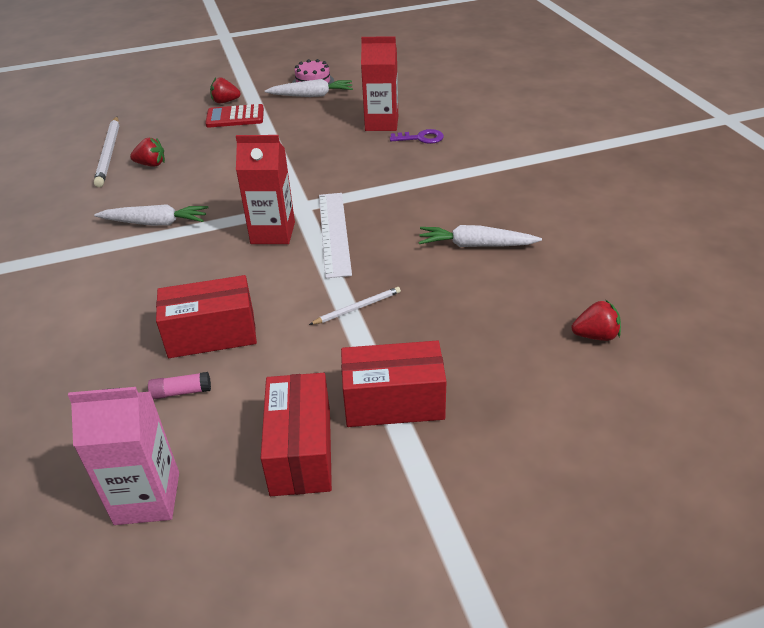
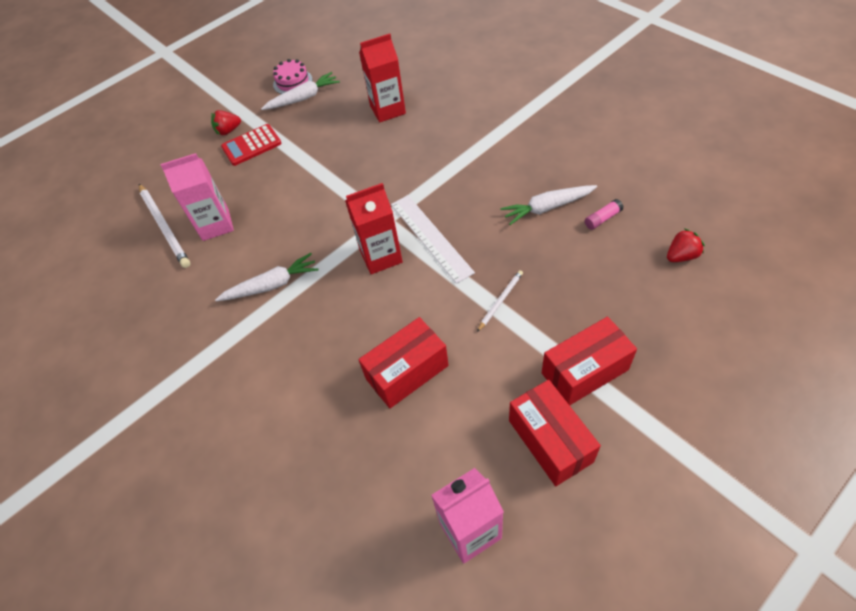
camera: 20 degrees left, 15 degrees up
red strawberry [130,138,165,167] -> pink carton [160,153,234,241]
pink glue stick [148,372,211,399] -> pink glue stick moved to [585,199,623,230]
purple key [390,129,444,144] -> none

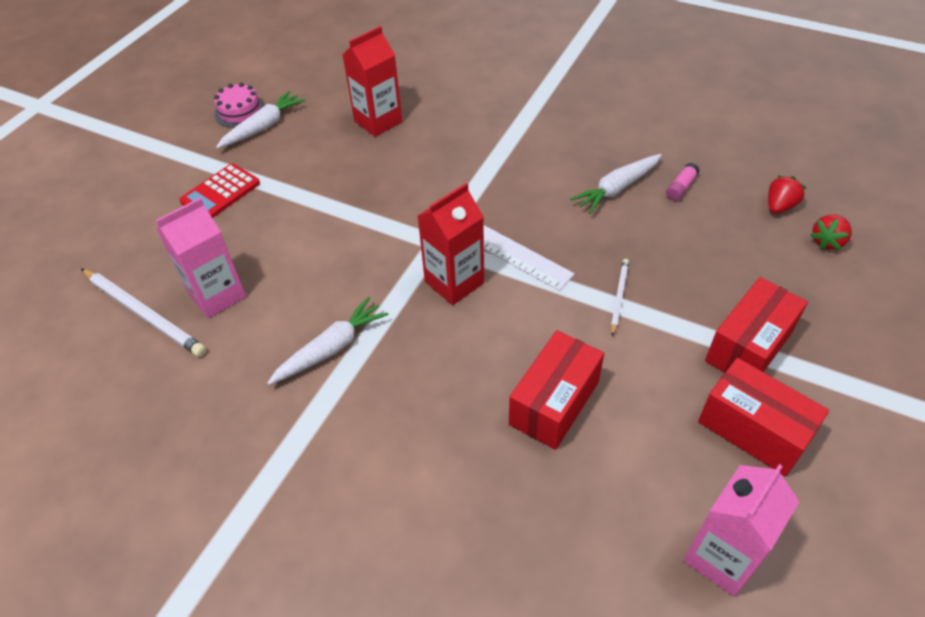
camera: 25 degrees left, 5 degrees down
red strawberry [211,110,241,136] -> red strawberry moved to [810,214,852,250]

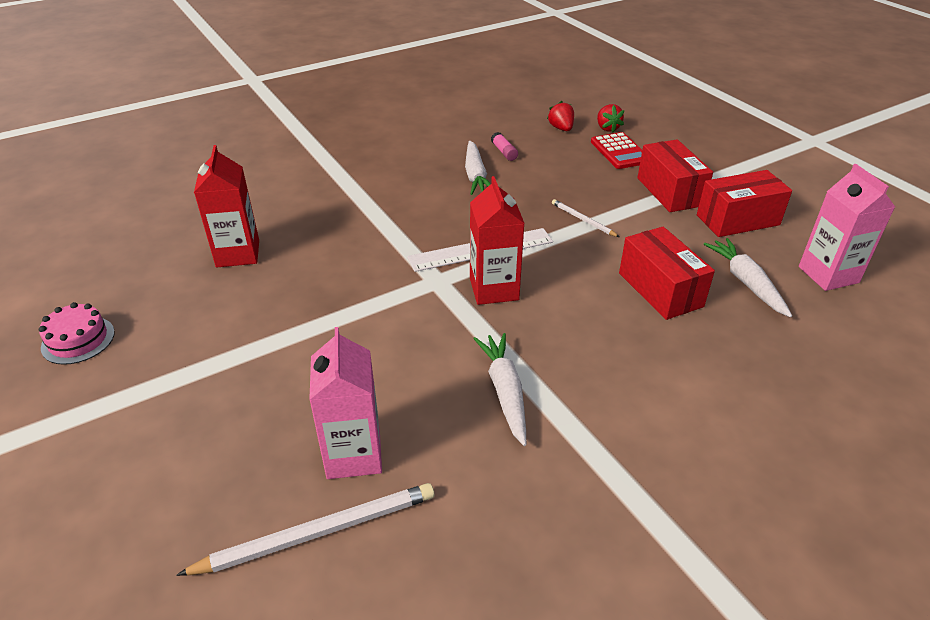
camera: 60 degrees left, 10 degrees down
red calculator [179,163,260,218] -> red calculator moved to [591,132,642,169]
white carrot [216,91,305,149] -> white carrot moved to [704,238,792,317]

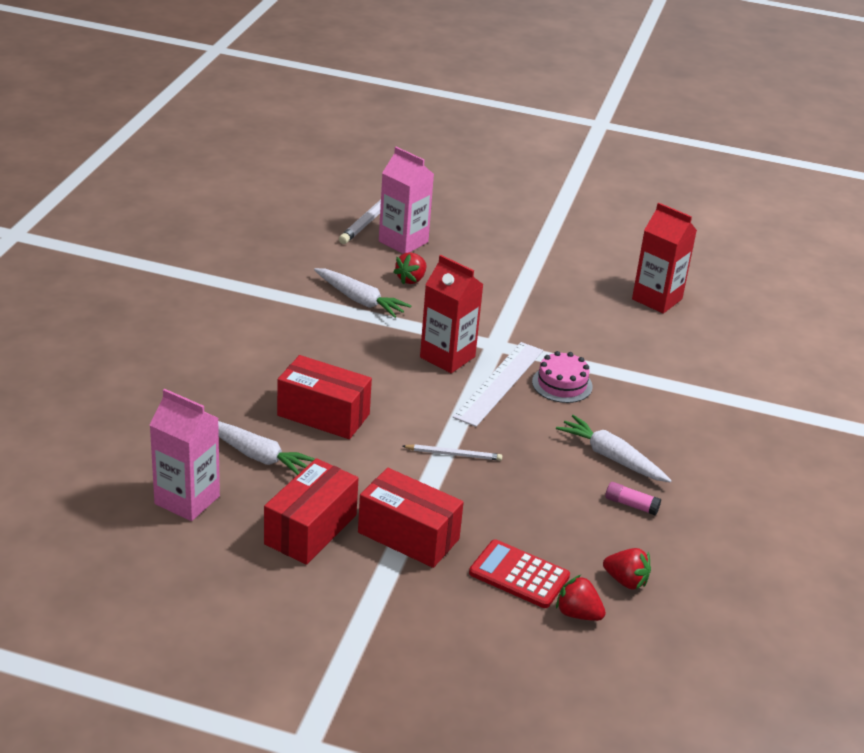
camera: 135 degrees right, 5 degrees down
pink cake [39,302,115,365] -> pink cake moved to [532,351,593,403]
none -> red strawberry [393,252,427,284]

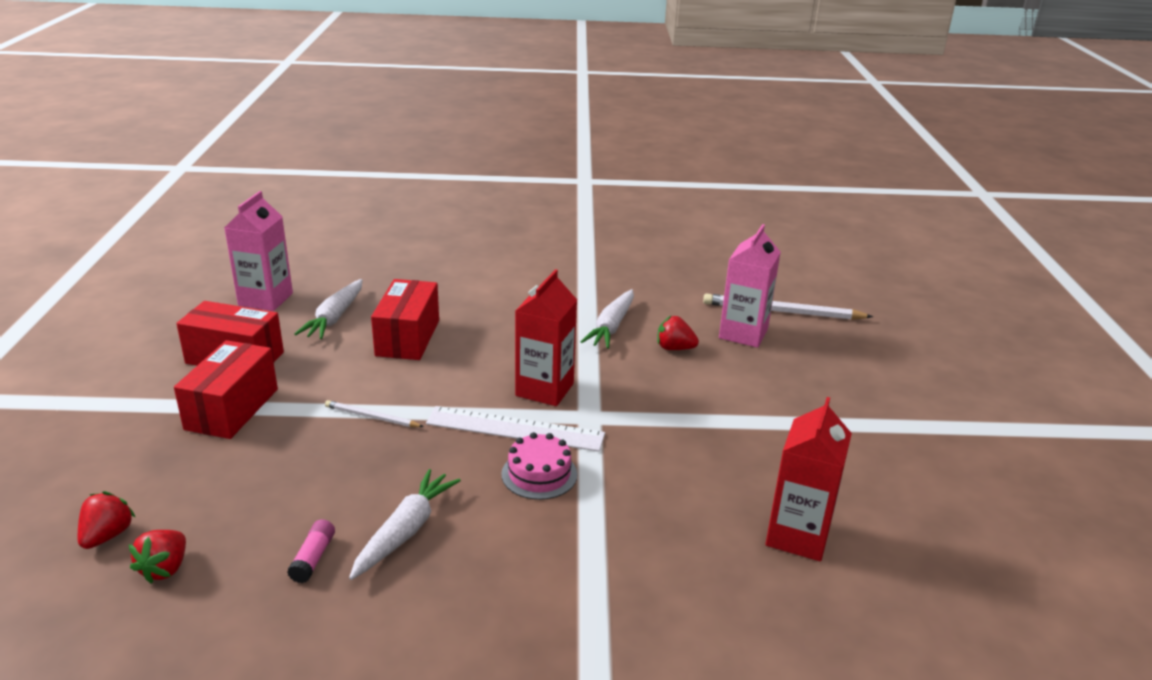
camera: 75 degrees right, 5 degrees down
white pencil [402,444,502,461] -> white pencil turned 120 degrees clockwise [325,400,424,427]
red calculator [469,539,570,608] -> none

